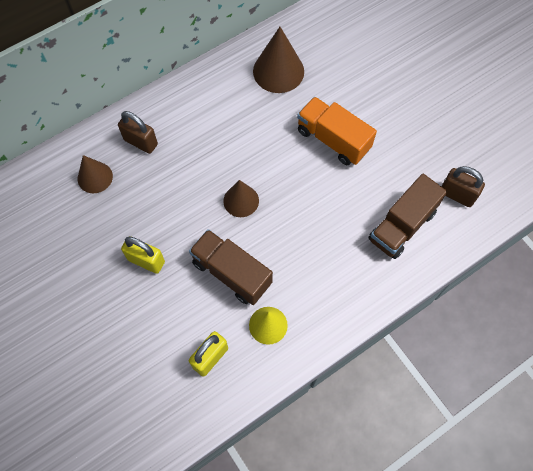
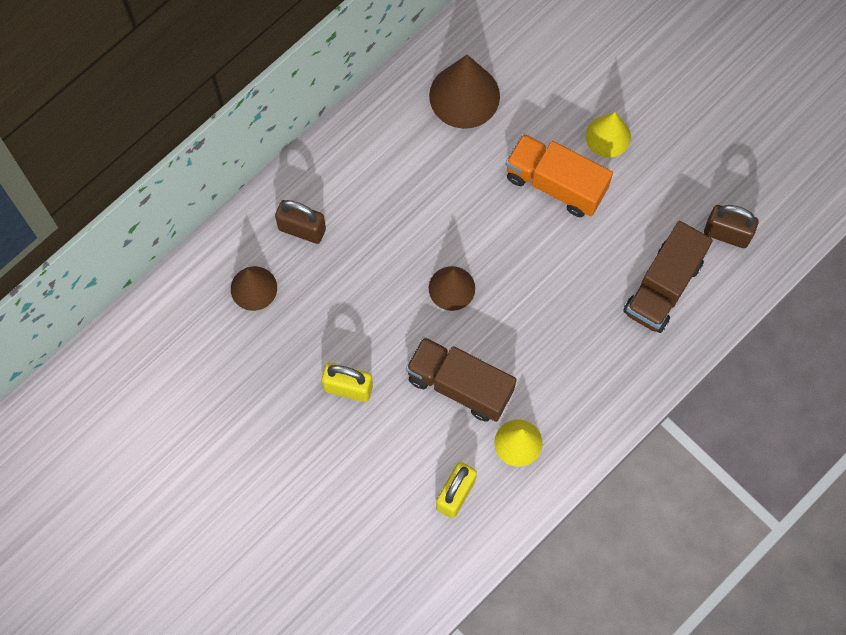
camera: 10 degrees left, 5 degrees up
none -> yellow cone [585,112,631,158]

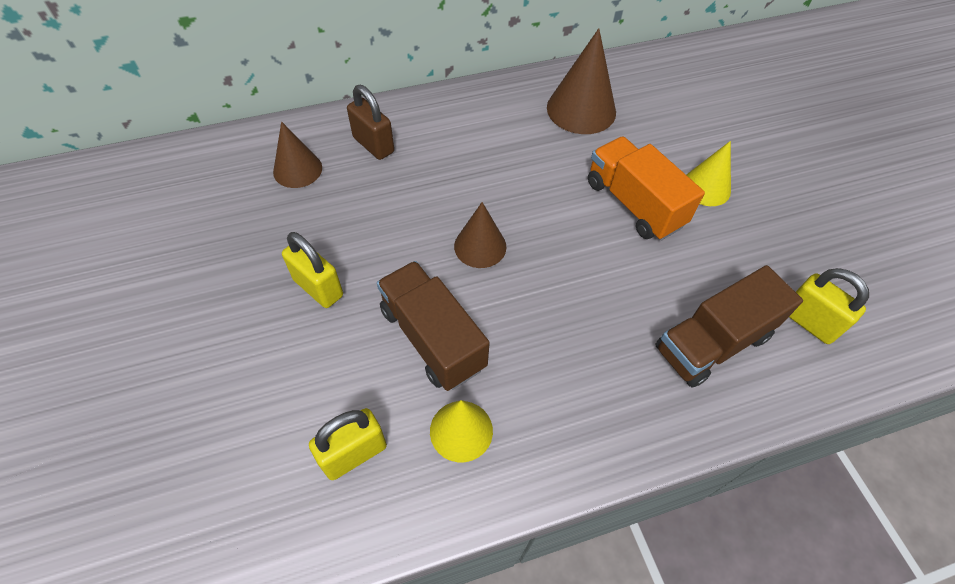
camera: 25 degrees right, 15 degrees down
brown padlock [704,205,758,248] -> yellow padlock [789,268,869,344]

